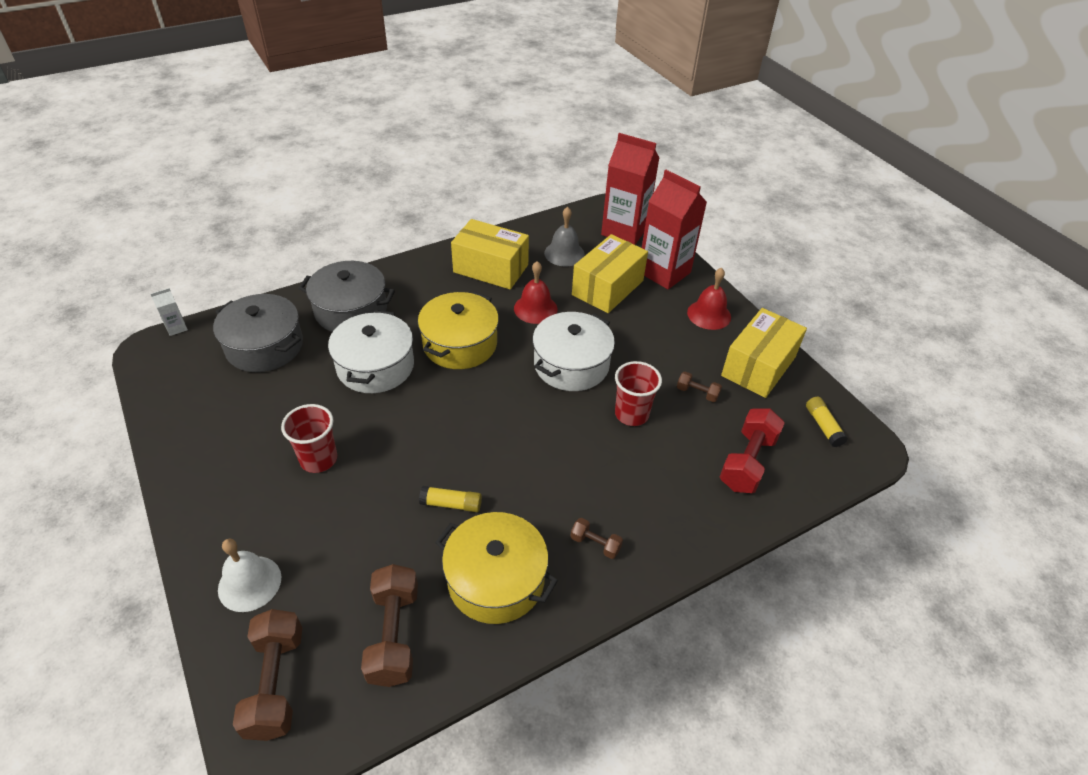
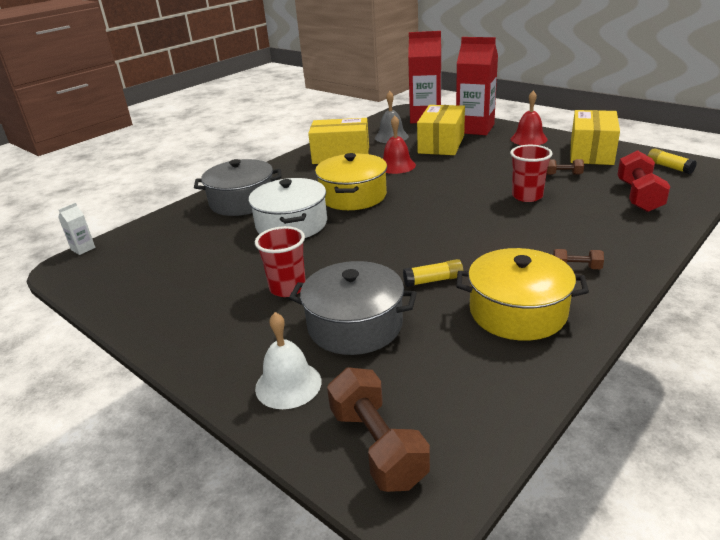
camera: 15 degrees left, 15 degrees down
grey pot [213,294,303,372] -> grey pot moved to [289,261,417,355]
brown dumbbell [361,564,418,687] -> none
white pot [533,312,615,391] -> none

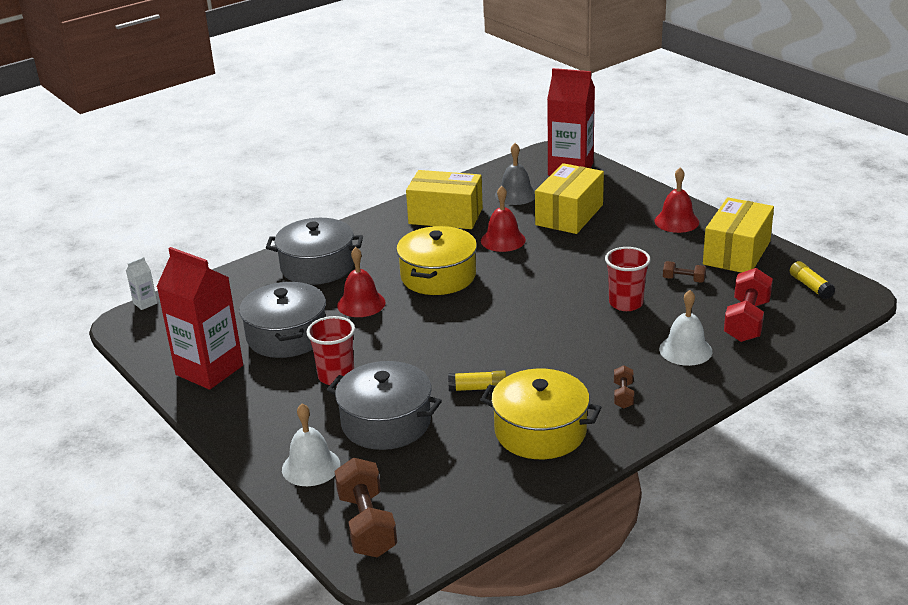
camera: 10 degrees right, 0 degrees up
white pot [248,178,327,238] -> red bell [337,247,386,317]
red carton [456,37,498,135] -> red carton moved to [157,247,243,390]
brown dumbbell [553,249,604,269] -> brown dumbbell turned 75 degrees clockwise [614,365,634,408]
none -> grey pot [239,282,326,358]
none -> white bell [659,290,712,366]

